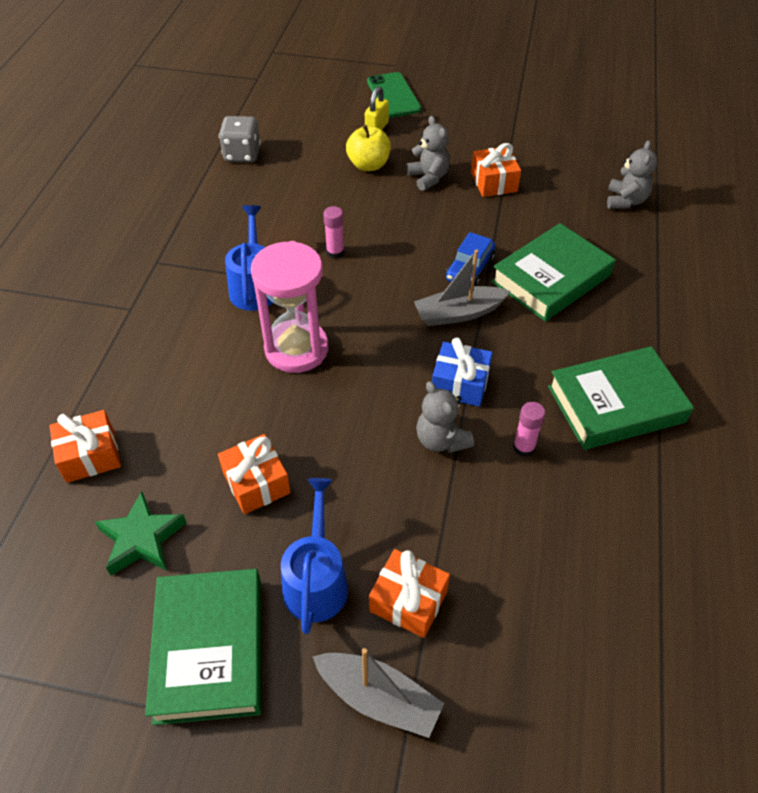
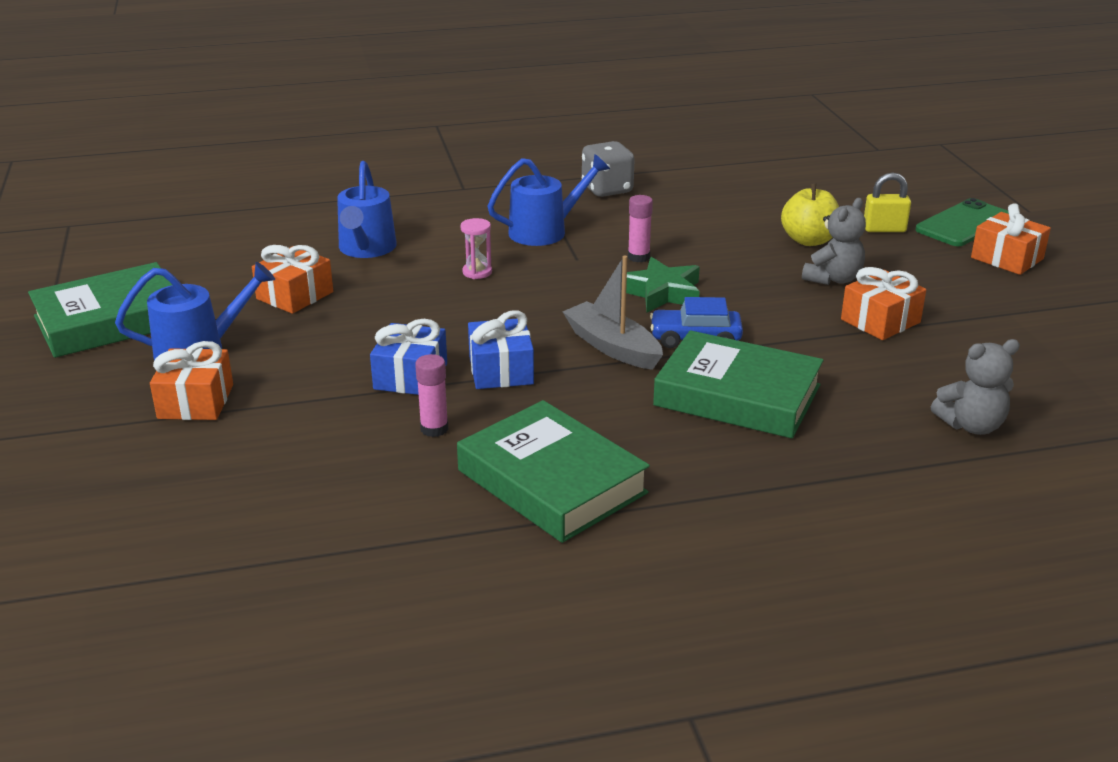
camera: 65 degrees right, 20 degrees down
orange gift [50,410,121,483] -> orange gift moved to [971,203,1051,275]
green star [95,491,187,576] -> green star moved to [626,257,700,312]
grey dice [219,116,261,163] -> grey dice moved to [582,141,635,197]
pink hourglass [251,241,328,373] -> pink hourglass [460,218,492,279], size x0.41
grey boat [312,648,444,738] -> none
grey teddy bear [416,381,474,453] -> blue gift [370,319,447,395]
none -> blue watering can [337,161,397,258]

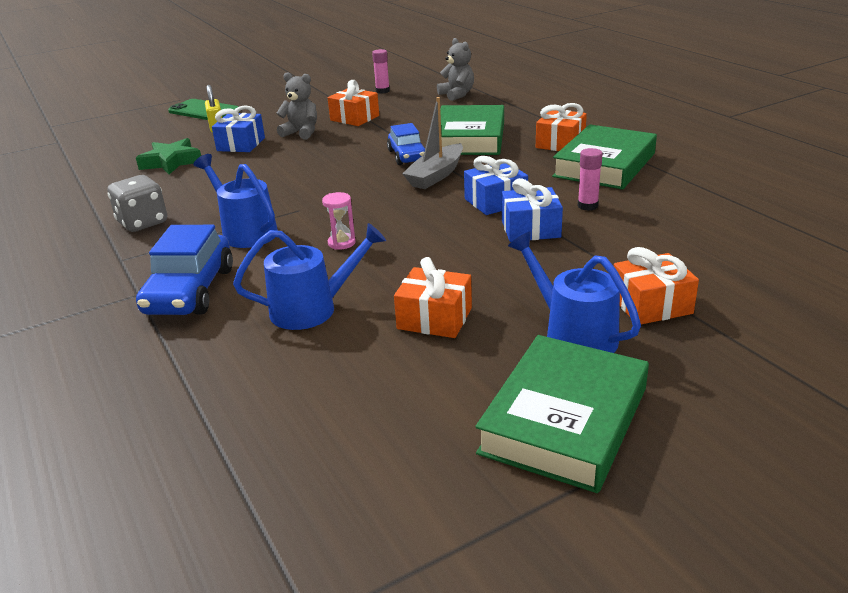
camera: 105 degrees left, 0 degrees up
green book [28,262,172,358] -> green book turned 75 degrees clockwise [475,335,649,493]
green star [626,257,700,312] -> green star moved to [136,138,201,174]
pink glue stick [628,195,653,262] -> pink glue stick moved to [372,49,390,94]
yellow apple [781,183,839,246] -> blue gift [212,105,265,152]
orange gift [971,203,1051,275] -> orange gift moved to [536,103,587,151]
none -> blue car [136,225,233,315]

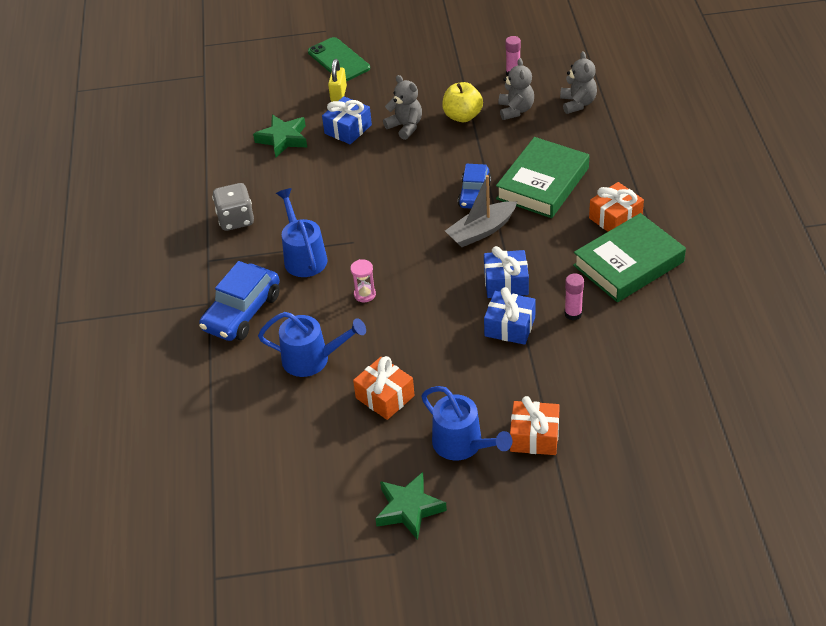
camera: 25 degrees right, 15 degrees up
orange gift [328,80,379,126] -> yellow apple [442,82,483,122]
green book [475,335,649,493] -> green star [375,472,447,540]
blue watering can [508,232,641,353] -> blue watering can turned 150 degrees clockwise [421,386,512,461]
none -> grey teddy bear [498,58,534,120]

